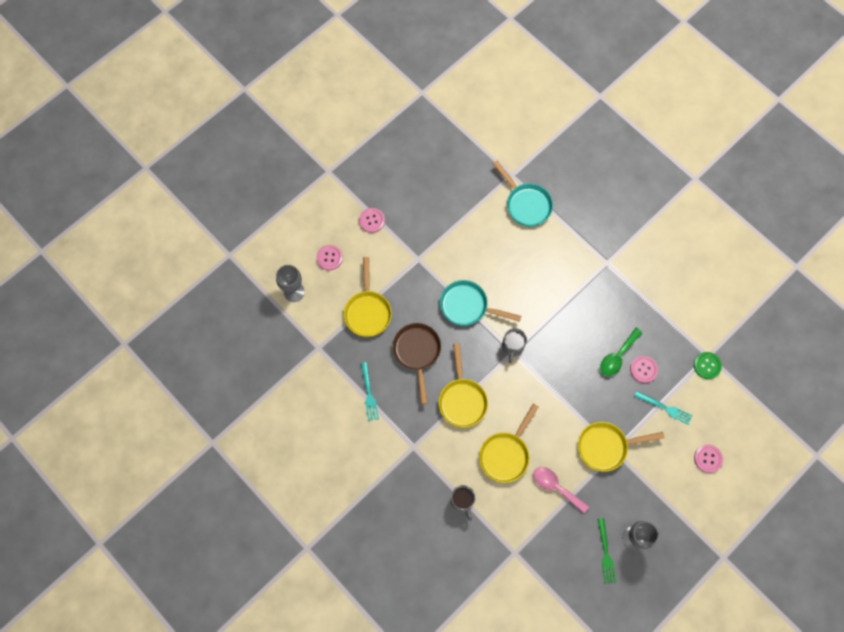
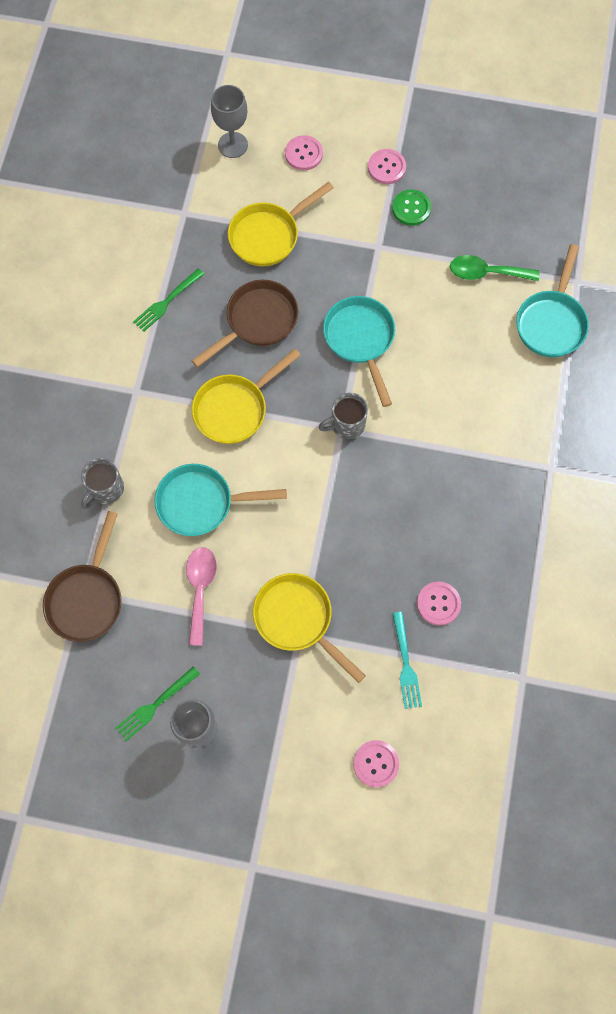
camera: 55 degrees right, 0 degrees up
turquoise fork [361,362,379,421] -> green fork [133,268,204,332]
yellow pan [479,404,538,483] -> turquoise pan [155,464,287,536]
green spoon [600,328,643,376] -> green spoon moved to [450,255,539,281]
green button [694,352,722,379] -> green button moved to [392,189,431,226]
none -> brown pan [43,511,122,642]

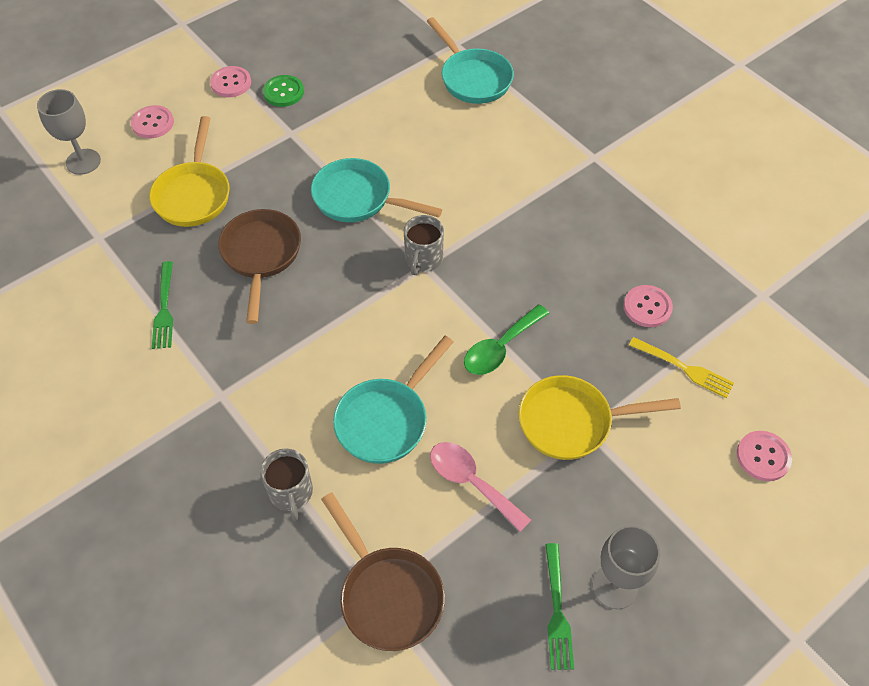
camera: 50 degrees left, 15 degrees down
yellow pan [192,348,301,444] -> none
turquoise fork [392,612,422,709] -> yellow fork [629,337,734,398]
green spoon [450,255,539,281] -> green spoon moved to [464,305,549,375]

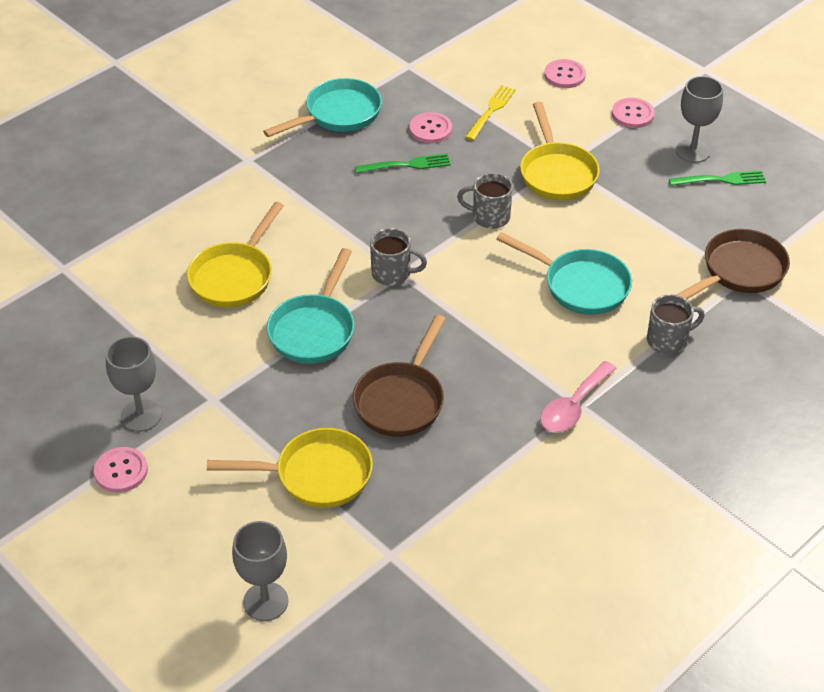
camera: 95 degrees left, 10 degrees down
pink button [131,105,174,139] -> pink button moved to [612,98,655,128]
green fork [152,261,173,349] -> green fork moved to [355,154,451,173]
brown pan [218,209,301,324] -> brown pan turned 60 degrees counterclockwise [353,315,446,437]
green button [263,75,304,107] -> grey goblet [106,336,162,432]
turquoise pan [426,17,514,104] -> turquoise pan moved to [263,78,382,137]
pink spoon [430,442,531,532] -> pink spoon moved to [540,361,617,432]
green spoon [464,305,549,375] -> grey mug [457,173,513,229]
none -> yellow pan [187,202,284,308]

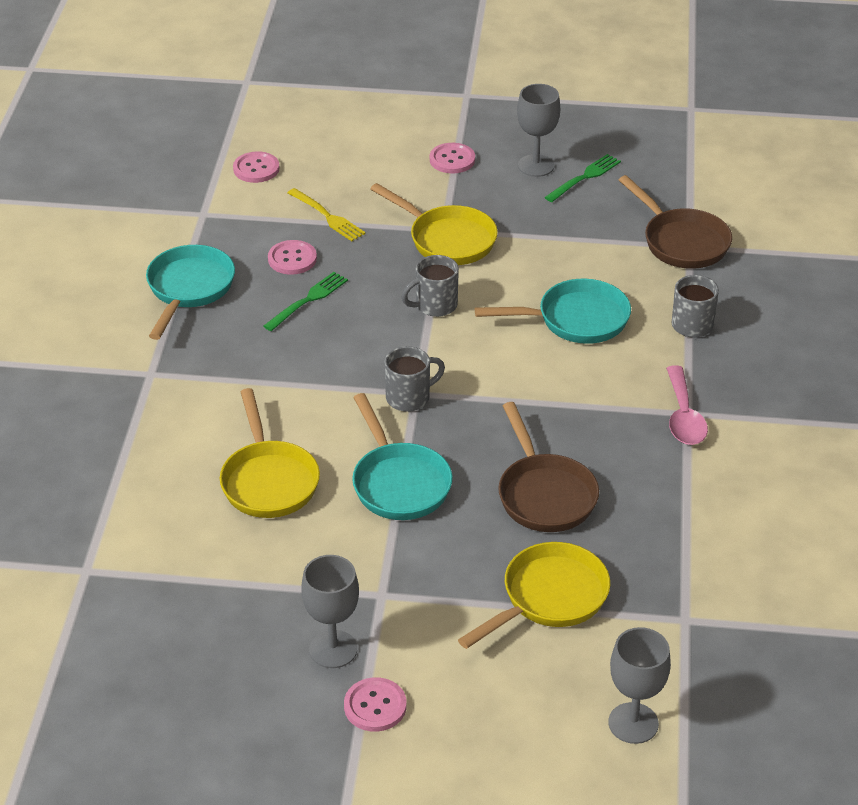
camera: 40 degrees left, 5 degrees down
yellow fork [465,85,516,141] -> yellow fork turned 150 degrees clockwise [287,188,366,241]
pink button [544,59,586,88] -> pink button moved to [233,151,279,183]
brown pan [676,229,790,299] -> brown pan turned 135 degrees clockwise [619,175,732,269]

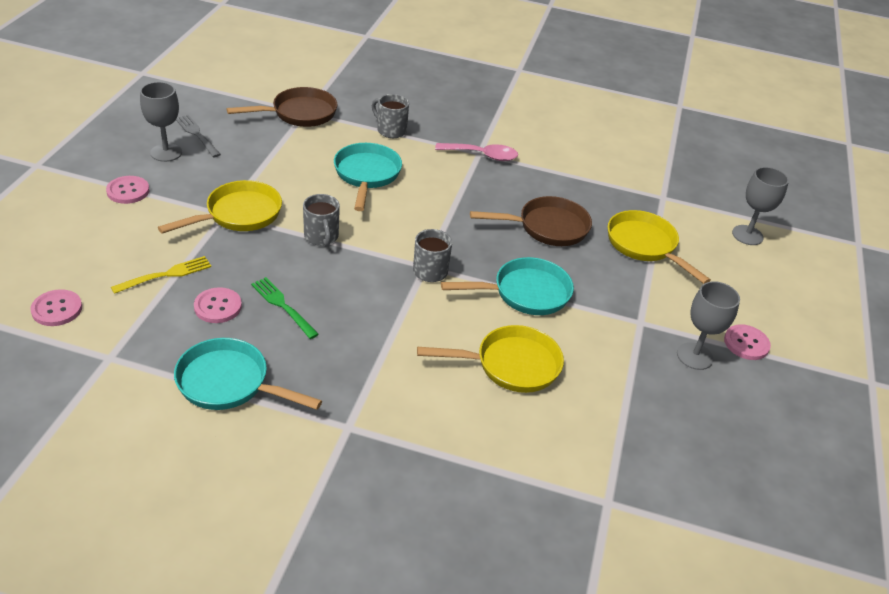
camera: 85 degrees left, 0 degrees up
green fork [544,154,621,202] -> grey fork [176,115,221,158]

